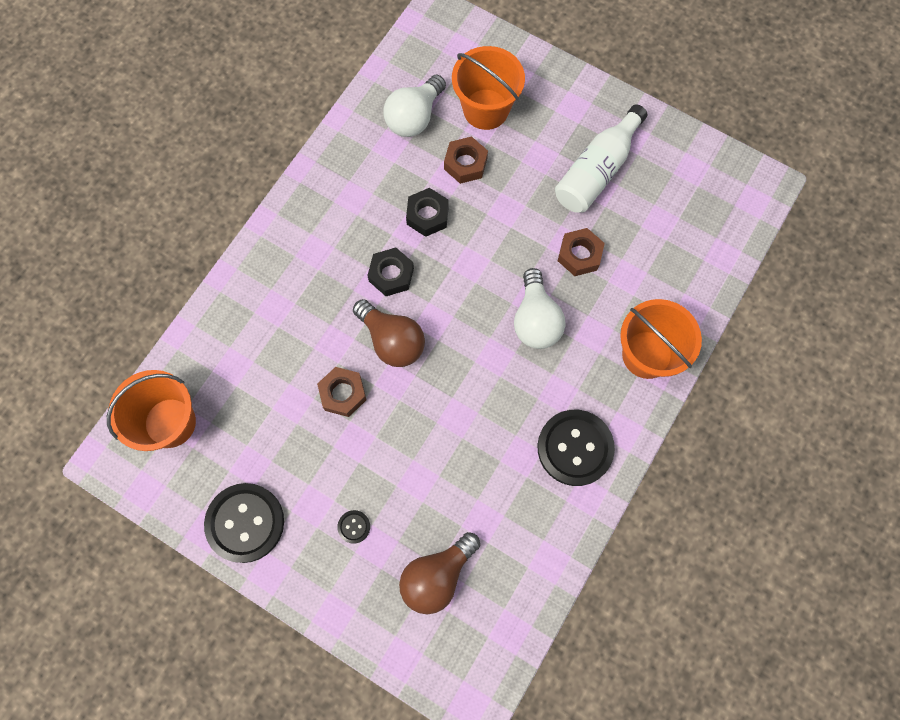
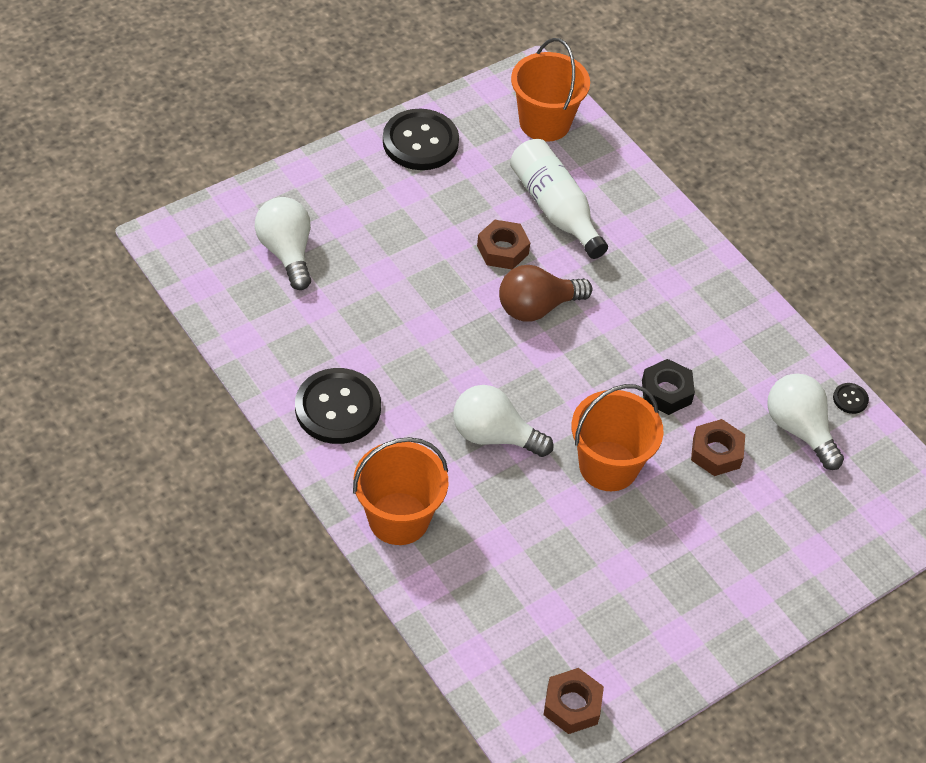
camera: 110 degrees right, 20 degrees down
black button [337,510,370,544] -> black button moved to [833,383,869,414]
black nut [367,247,414,296] -> none
brown light bulb [399,532,480,614] -> white light bulb [255,197,311,290]
orange bucket [452,46,525,130] -> orange bucket moved to [571,384,664,491]
white bottle [555,104,647,213] -> white bottle moved to [510,139,608,259]
brown nut [558,228,605,276] -> brown nut moved to [543,668,604,734]

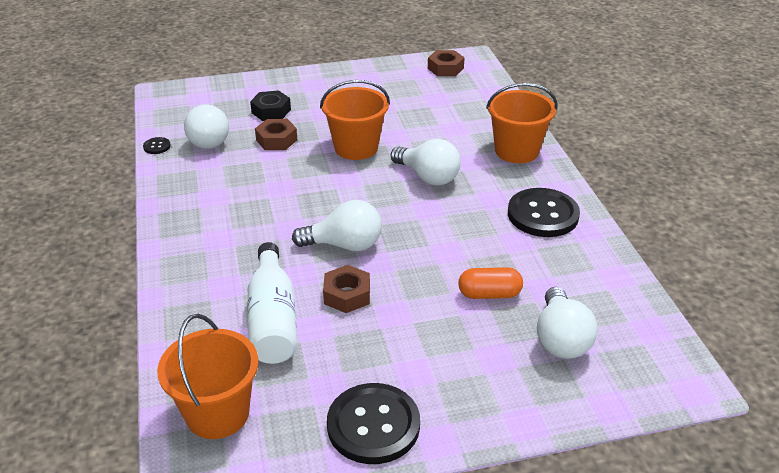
camera: 155 degrees left, 15 degrees down
brown light bulb [499,265,592,322] -> white light bulb [292,200,382,251]
black nut [642,359,695,415] -> black nut moved to [250,90,291,121]
none -> orange capsule [458,267,523,299]

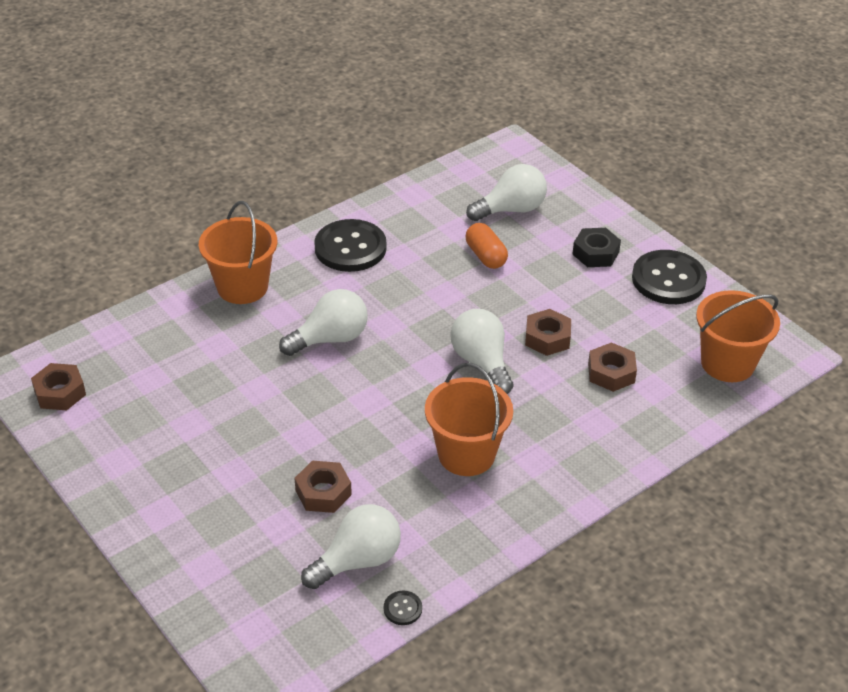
camera: 115 degrees left, 5 degrees up
white bottle [247,242,298,364] -> brown nut [588,342,637,392]
black nut [250,90,291,121] -> black nut moved to [572,228,621,267]
orange bucket [320,80,390,160] -> orange bucket moved to [425,363,513,476]
white light bulb [391,139,461,186] -> white light bulb turned 45 degrees clockwise [279,289,368,356]

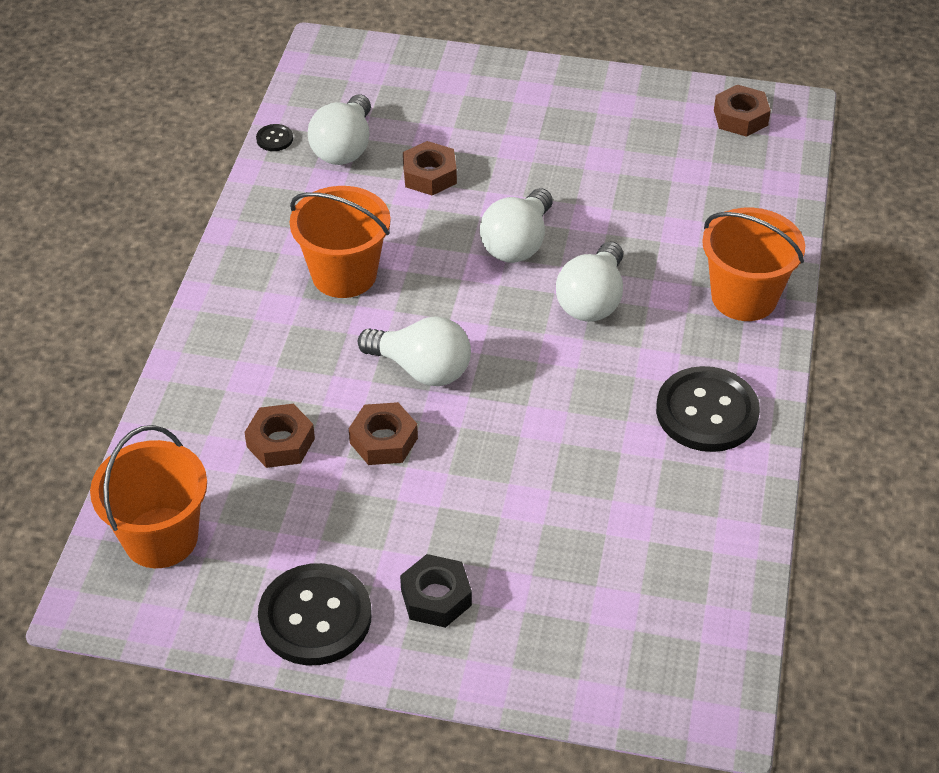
camera: 140 degrees right, 5 degrees up
white light bulb [466,164,547,221] -> white light bulb moved to [480,188,553,263]
orange capsule [466,223,508,269] -> none

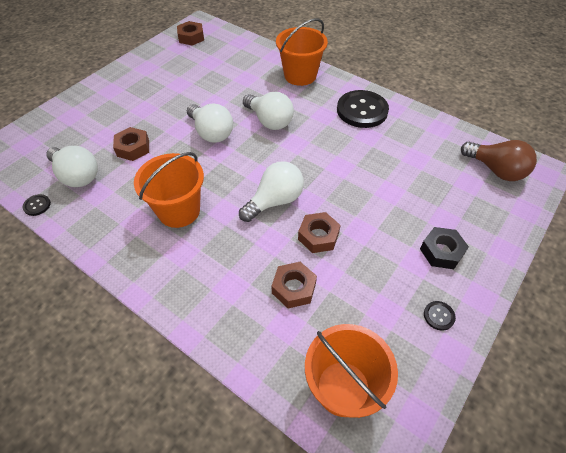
camera: 65 degrees left, 5 degrees up
black button [258,563,371,665] -> black button [424,301,456,331], size x0.42
none -> brown light bulb [461,140,537,181]

